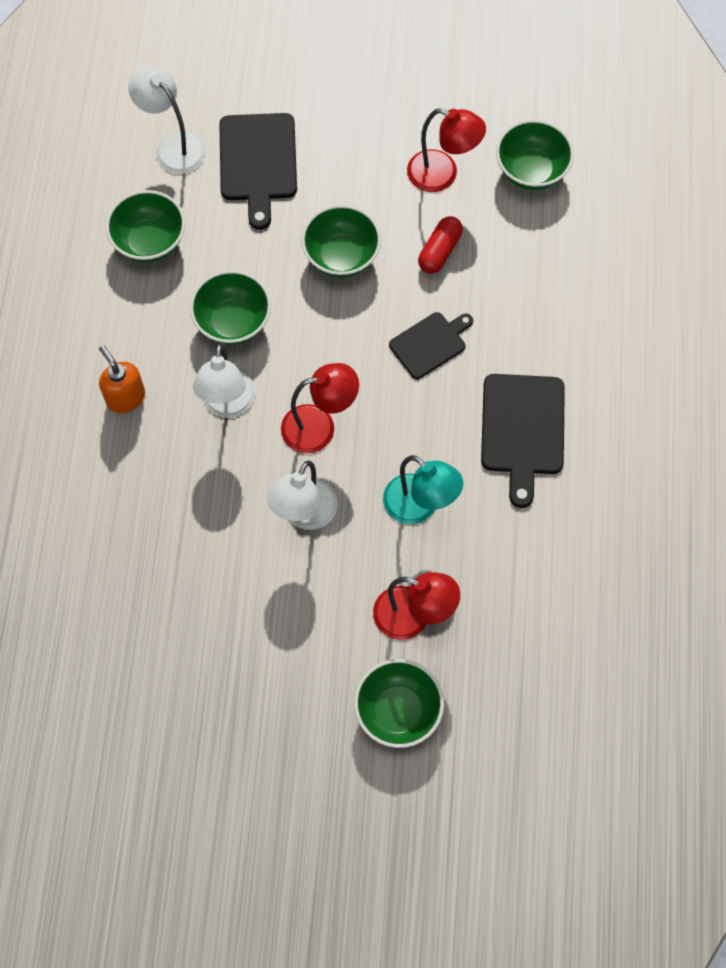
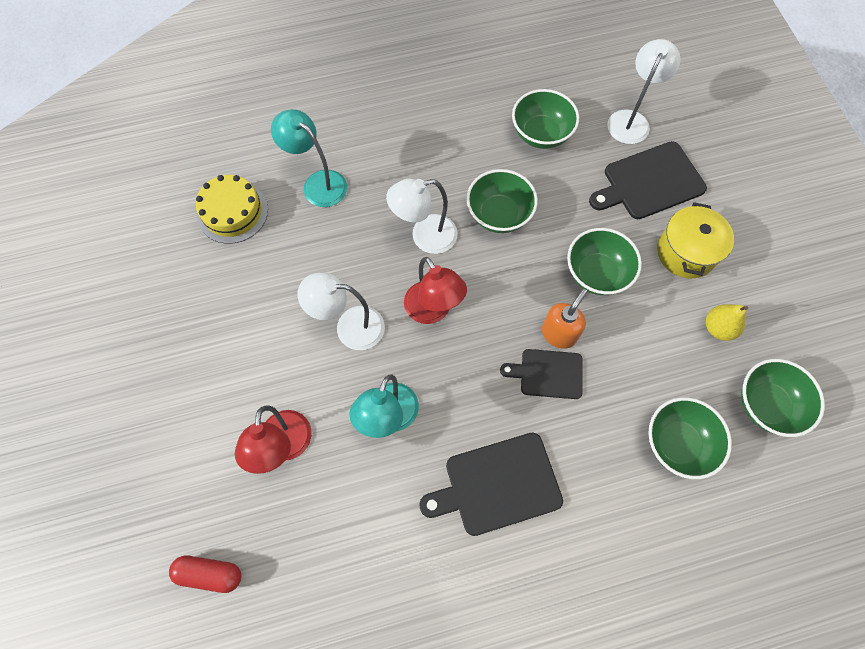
camera: 70 degrees right, 0 degrees up
orange soap dispenser [99,345,145,413] -> orange soap dispenser moved to [542,289,587,349]
green bowl [354,659,444,748] -> green bowl moved to [648,397,732,479]
black cutting board [389,312,473,379] -> black cutting board turned 150 degrees clockwise [500,349,583,399]
red lamp [407,108,486,192] -> yellow pear [706,304,748,341]
red capsule [418,216,463,274] -> red capsule moved to [169,555,241,593]
none -> yellow cake [196,175,268,244]
none -> turquoise lamp [271,109,347,207]
none -> yellow pot [657,202,734,278]

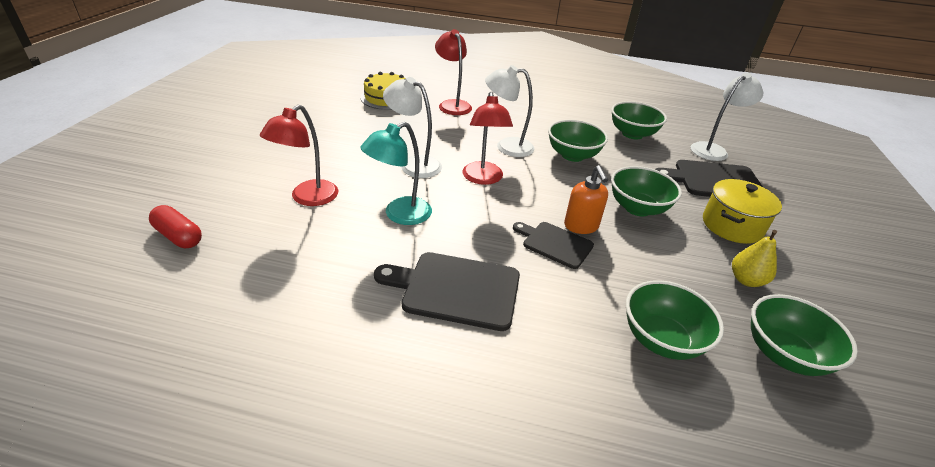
camera: 25 degrees right, 30 degrees down
turquoise lamp [271,109,347,207] -> red lamp [435,29,472,115]
orange soap dispenser [542,289,587,349] -> orange soap dispenser turned 105 degrees clockwise [564,165,608,234]

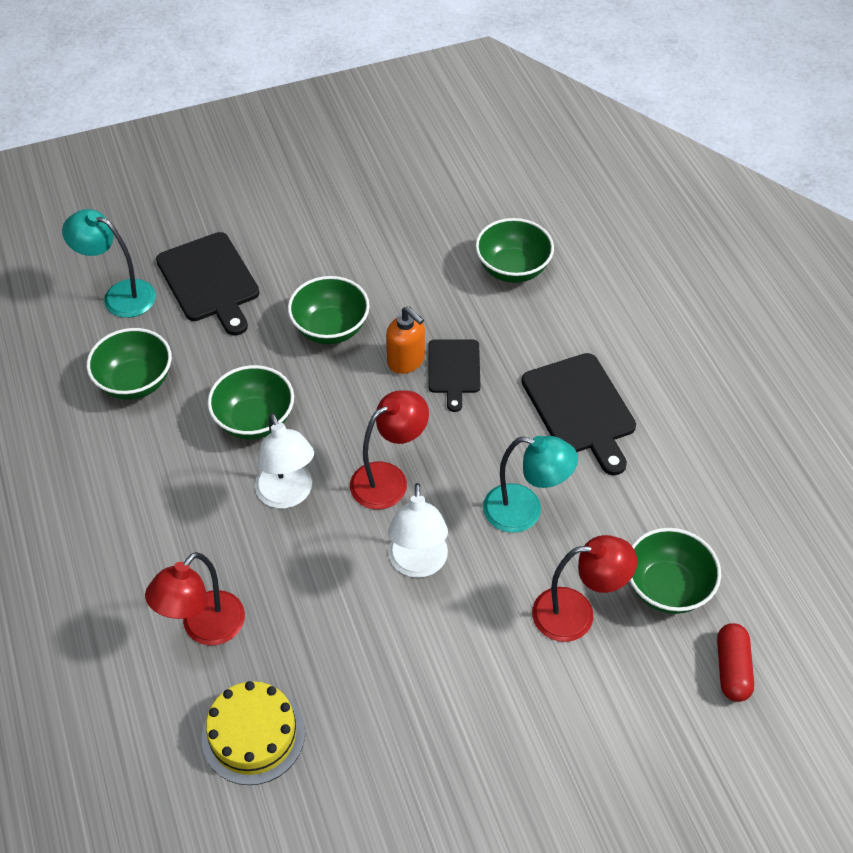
camera: 120 degrees left, 15 degrees up
orange soap dispenser [564,165,608,234] -> orange soap dispenser turned 90 degrees clockwise [386,306,425,374]
white lamp [690,73,763,161] -> turquoise lamp [62,209,156,318]
yellow pot [703,179,782,244] -> none
yellow pear [732,230,777,287] -> none
green bowl [751,294,858,376] -> green bowl moved to [630,528,721,614]

